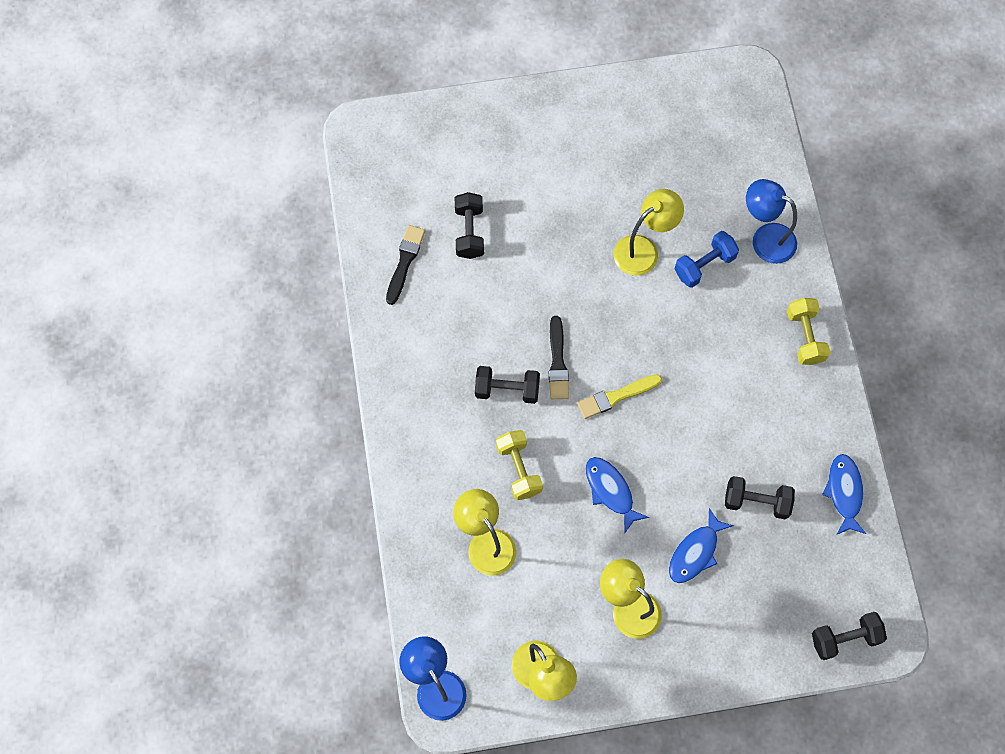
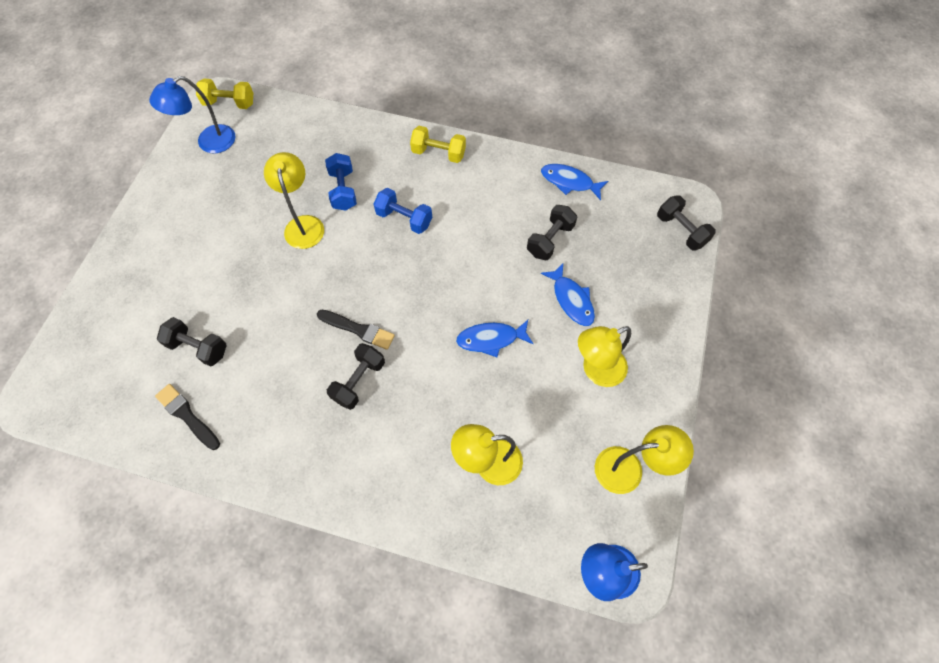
camera: 65 degrees left, 5 degrees down
yellow dumbbell [496,430,543,500] -> yellow dumbbell moved to [196,79,253,109]
yellow brush [577,374,662,419] -> none
blue lamp [746,179,797,264] -> blue lamp moved to [149,76,235,153]
black dumbbell [812,612,887,660] -> black dumbbell turned 45 degrees counterclockwise [657,195,716,251]
none -> blue dumbbell [374,188,432,234]

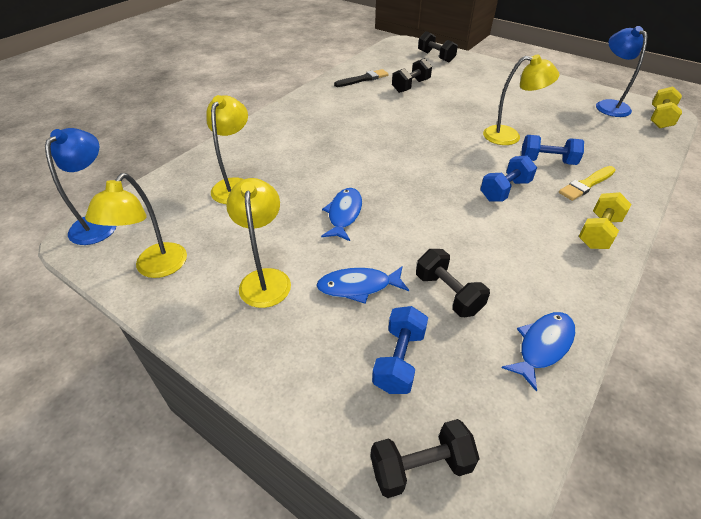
camera: 110 degrees right, 20 degrees down
black brush [317,310,395,350] -> none
black dumbbell [327,343,385,410] -> black dumbbell moved to [418,31,458,62]
none -> blue dumbbell [372,306,428,394]
none -> yellow brush [559,166,615,201]

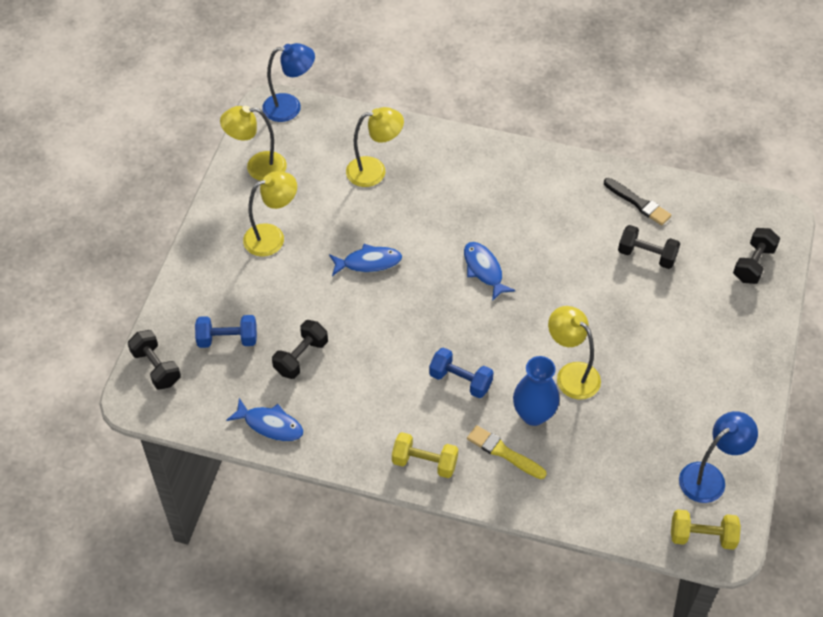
camera: 70 degrees right, 10 degrees up
blue fish [316,266,409,303] -> blue fish moved to [464,242,515,301]
yellow lamp [483,55,560,145] -> yellow lamp turned 150 degrees clockwise [548,306,601,400]
blue dumbbell [521,135,584,165] -> blue vase [513,356,559,426]

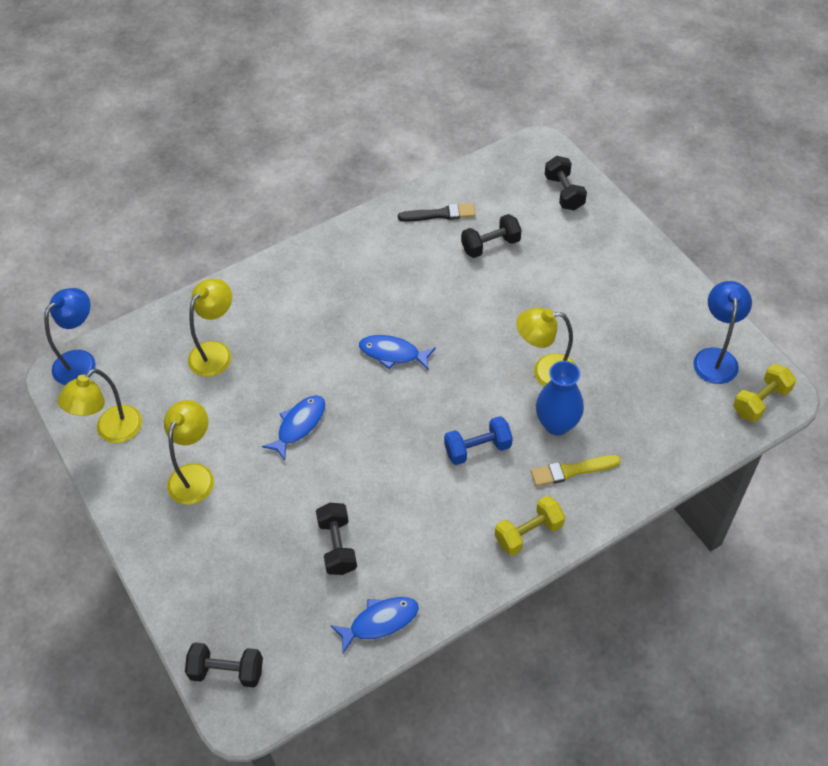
camera: 45 degrees left, 0 degrees up
blue dumbbell [195,315,257,348] -> none

